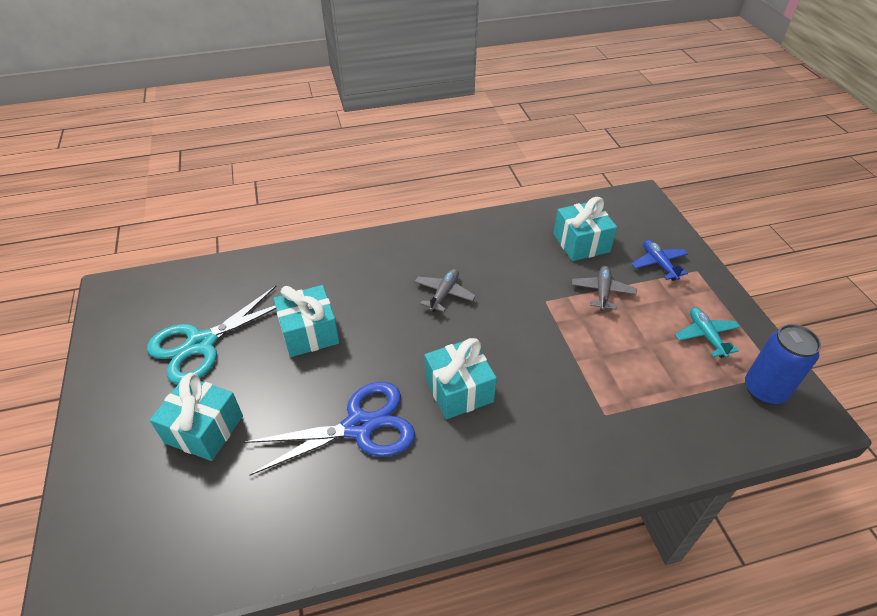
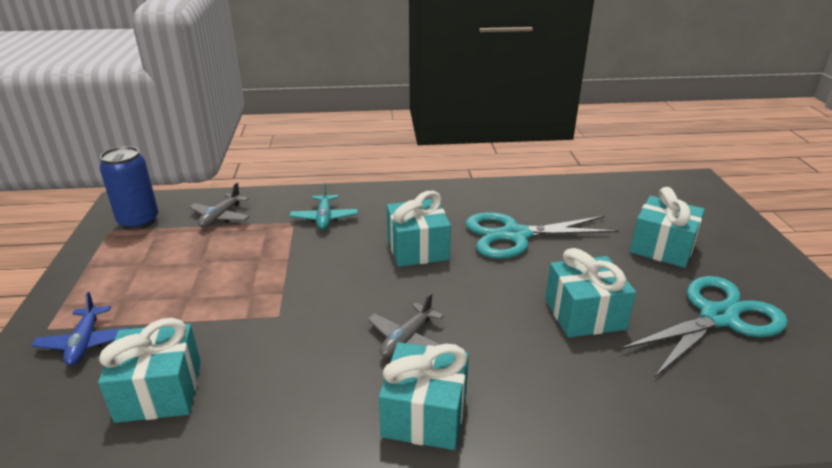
camera: 170 degrees left, 15 degrees down
blue scissors [244,382,415,475] -> turquoise scissors [466,212,619,259]
grey plane [572,266,637,311] -> grey plane moved to [189,183,250,228]
turquoise plane [675,307,740,358] -> turquoise plane moved to [290,182,358,230]
none -> turquoise gift [379,342,469,450]

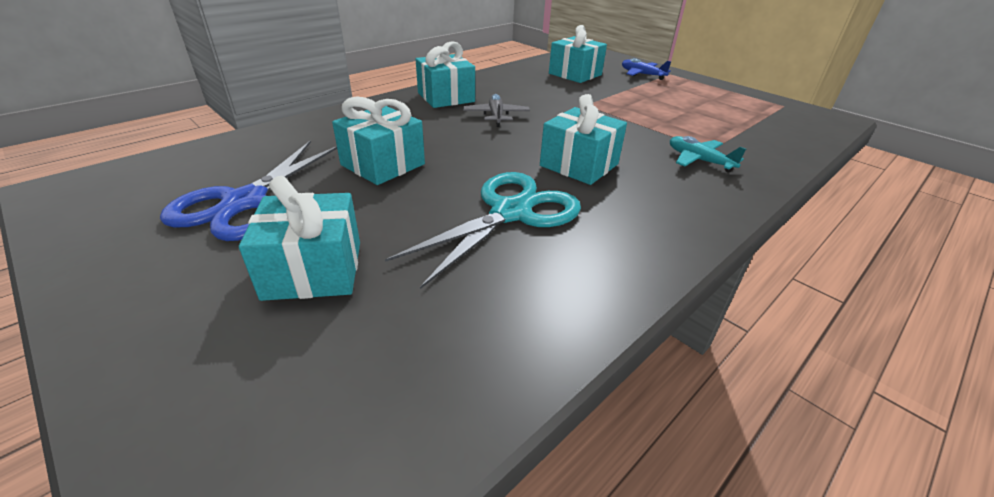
camera: 140 degrees right, 5 degrees up
blue can [99,146,159,230] -> none
grey plane [189,183,250,228] -> none
turquoise scissors [620,276,788,378] -> blue scissors [160,140,337,241]

